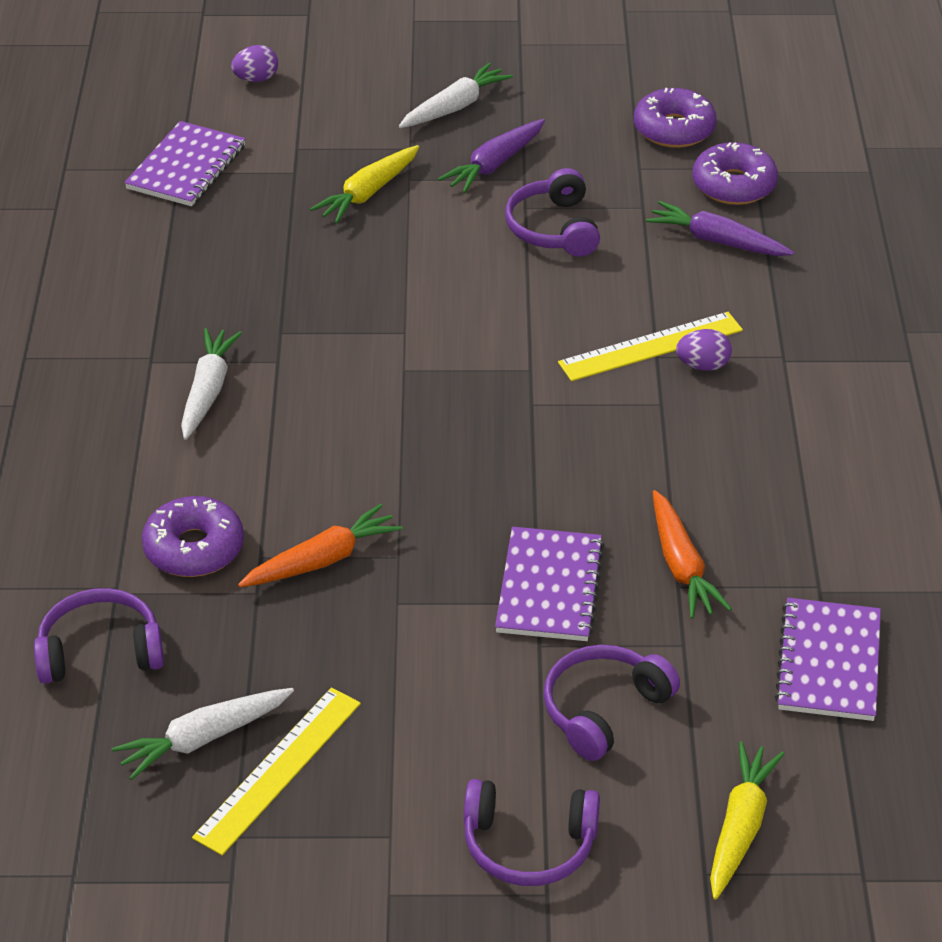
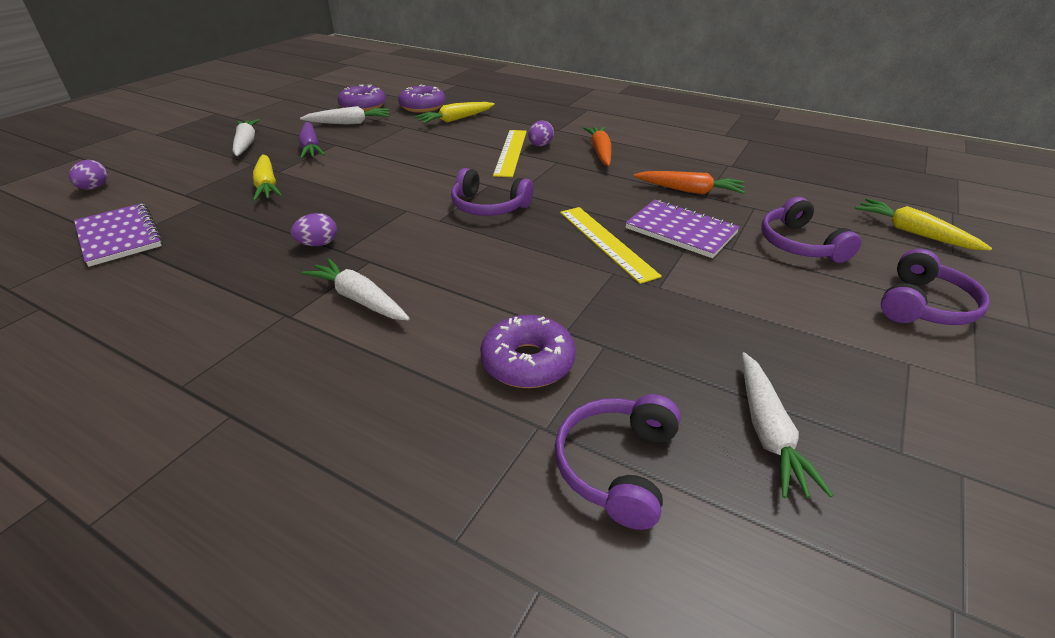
camera: 60 degrees left, 5 degrees down
yellow ruler [192,687,361,855] -> yellow ruler moved to [560,207,662,284]
orange carrot [238,504,403,587] -> orange carrot moved to [583,127,611,166]
purple headphones [505,168,600,257] -> purple headphones moved to [451,168,534,216]
purple carrot [646,201,794,256] -> yellow carrot [415,102,495,124]
purple notebook [775,598,881,721] -> none
none -> purple egg [291,213,337,246]
none -> white carrot [300,106,389,125]

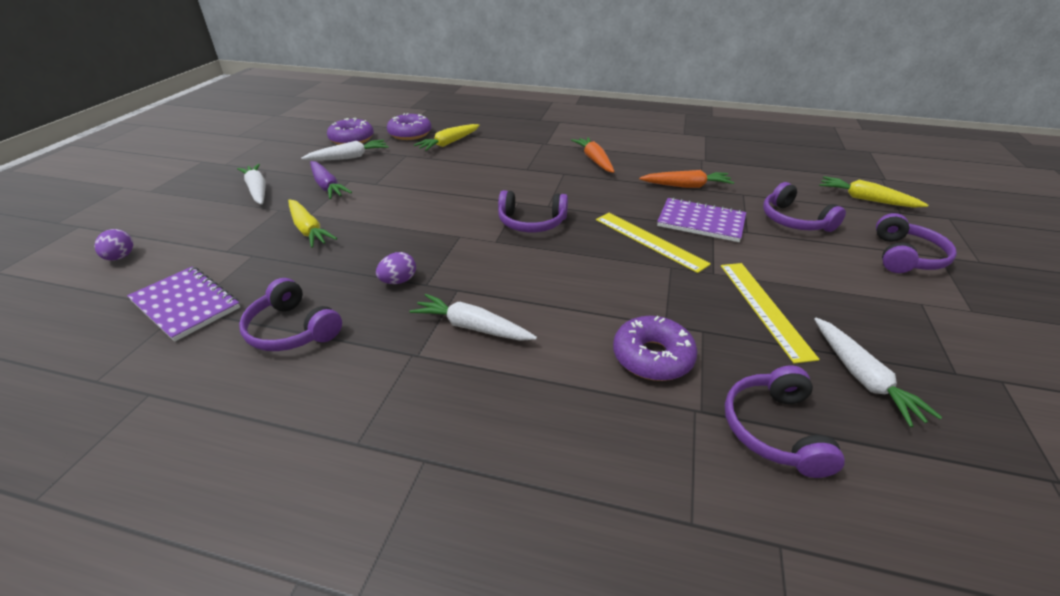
camera: 15 degrees left, 0 degrees up
yellow ruler [493,130,527,177] -> yellow ruler moved to [721,263,820,363]
purple egg [528,121,554,146] -> none
none -> purple headphones [239,278,342,351]

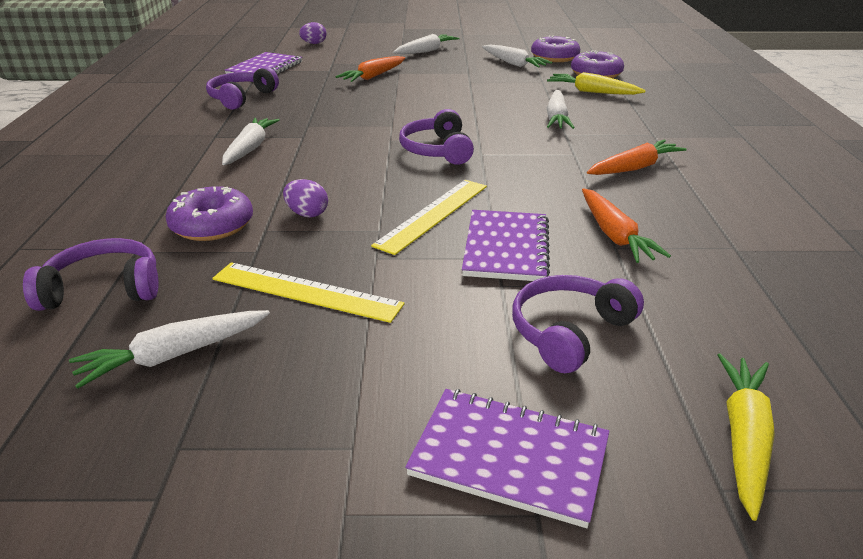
camera: 75 degrees right, 5 degrees down
yellow carrot [288,199,337,248] -> orange carrot [336,56,405,82]
purple carrot [310,161,352,199] -> none
purple egg [376,252,416,284] -> purple egg moved to [283,179,328,217]
yellow ruler [721,263,820,363] -> yellow ruler turned 45 degrees clockwise [212,262,405,323]
purple headphones [876,213,957,273] -> purple notebook [405,389,609,528]
none -> white carrot [547,90,575,129]

